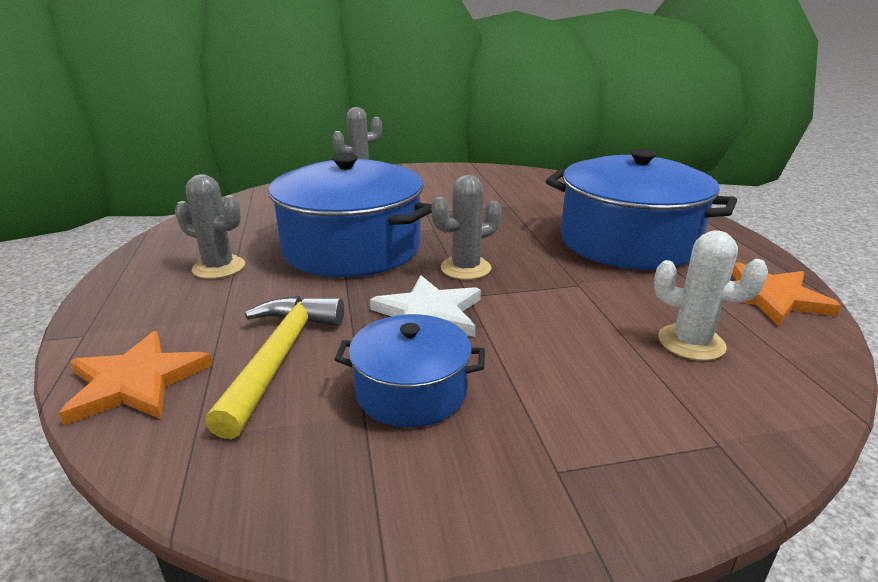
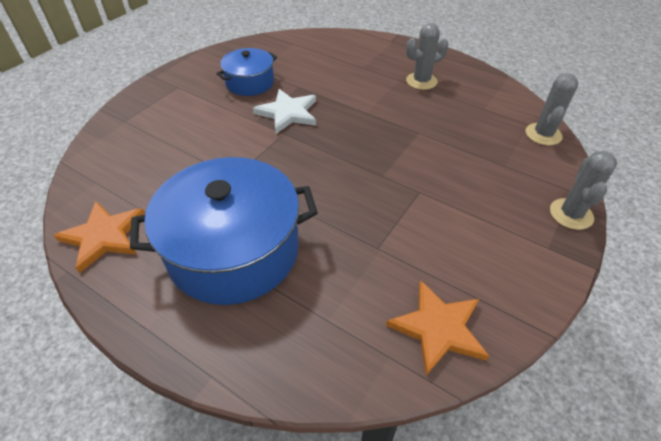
camera: 135 degrees right, 20 degrees up
orange star [59,331,213,425] -> orange star moved to [386,280,489,376]
yellow hammer [205,296,344,439] -> none
blue pot [269,153,432,277] -> none
grey cactus [432,175,501,280] -> grey cactus moved to [526,73,578,146]
white cactus [654,230,768,361] -> none

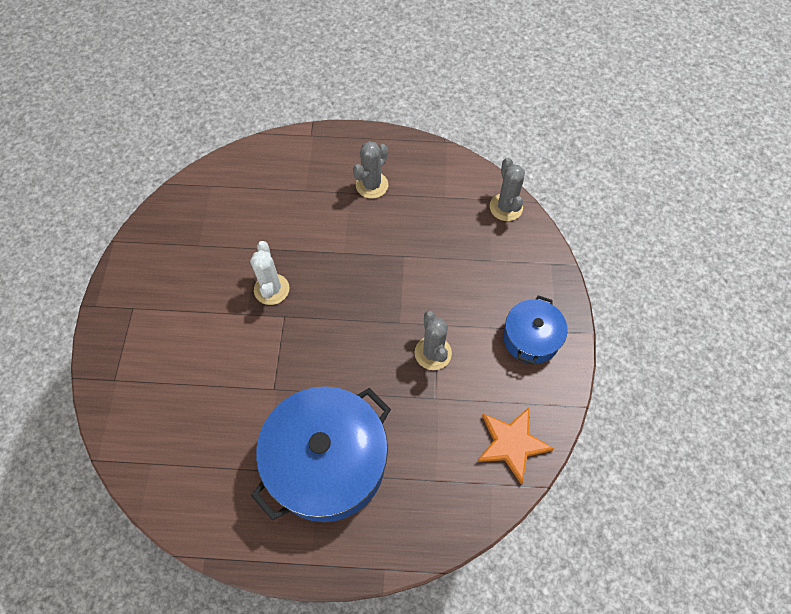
camera: 30 degrees left, 15 degrees up
orange star [54,201,145,273] -> none
blue pot [216,48,277,96] -> blue pot moved to [503,295,568,364]
white star [253,89,316,134] -> white cactus [250,241,289,305]
grey cactus [550,151,617,230] -> grey cactus moved to [415,311,452,370]

